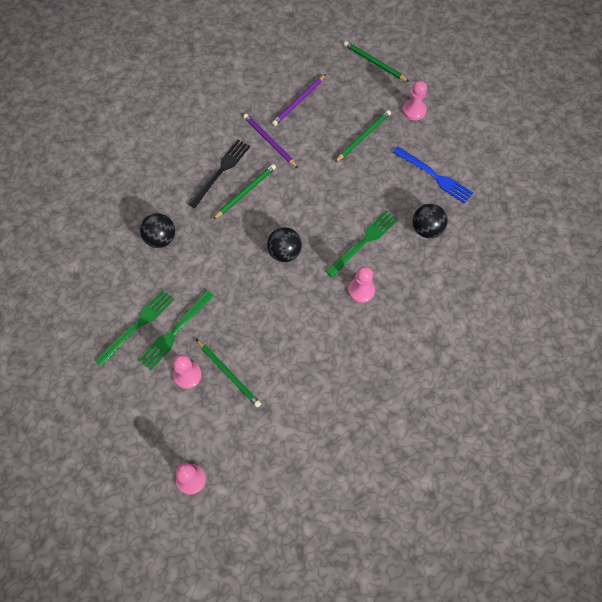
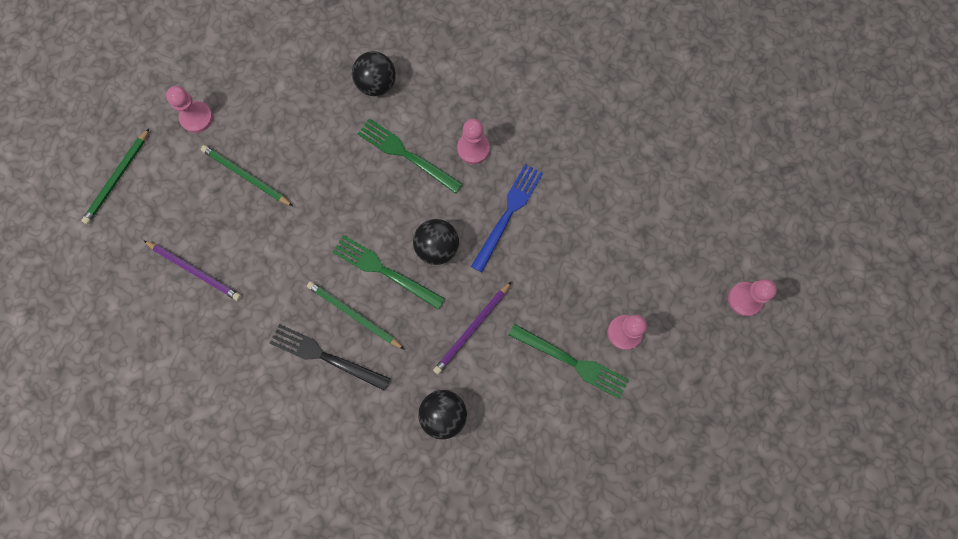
camera: 100 degrees left, 10 degrees up
green fork [94,289,175,367] -> green fork moved to [332,235,445,310]
green pencil [196,339,261,407] -> none
purple pencil [243,114,298,168] -> purple pencil moved to [433,281,512,375]
blue fork [393,147,473,204] -> blue fork moved to [471,164,543,273]

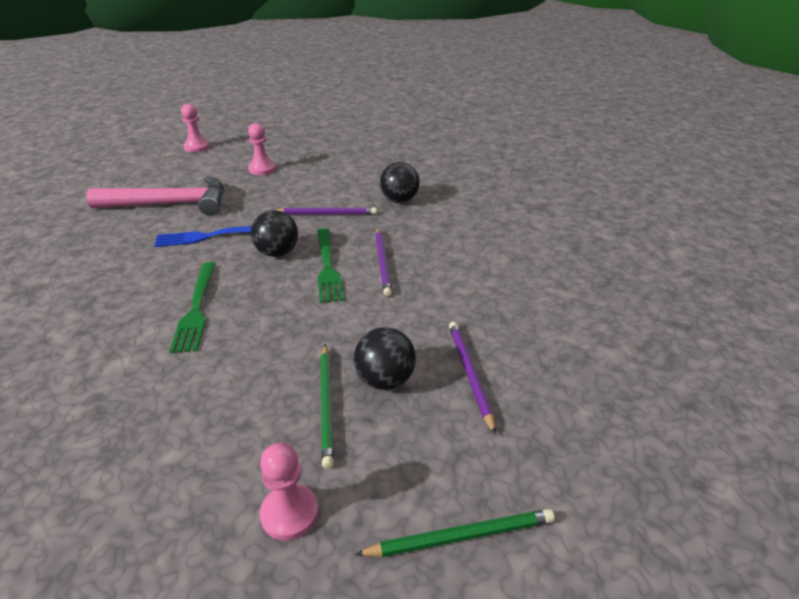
camera: 130 degrees left, 40 degrees down
black fork [269,324,390,391] -> none
green pencil [307,281,405,350] -> purple pencil [375,228,392,296]
black ball [352,51,396,96] -> black ball moved to [354,327,416,390]
pink pawn [457,119,490,164] -> none
green fork [509,324,629,399] -> none
none -> pink hammer [86,176,224,216]

